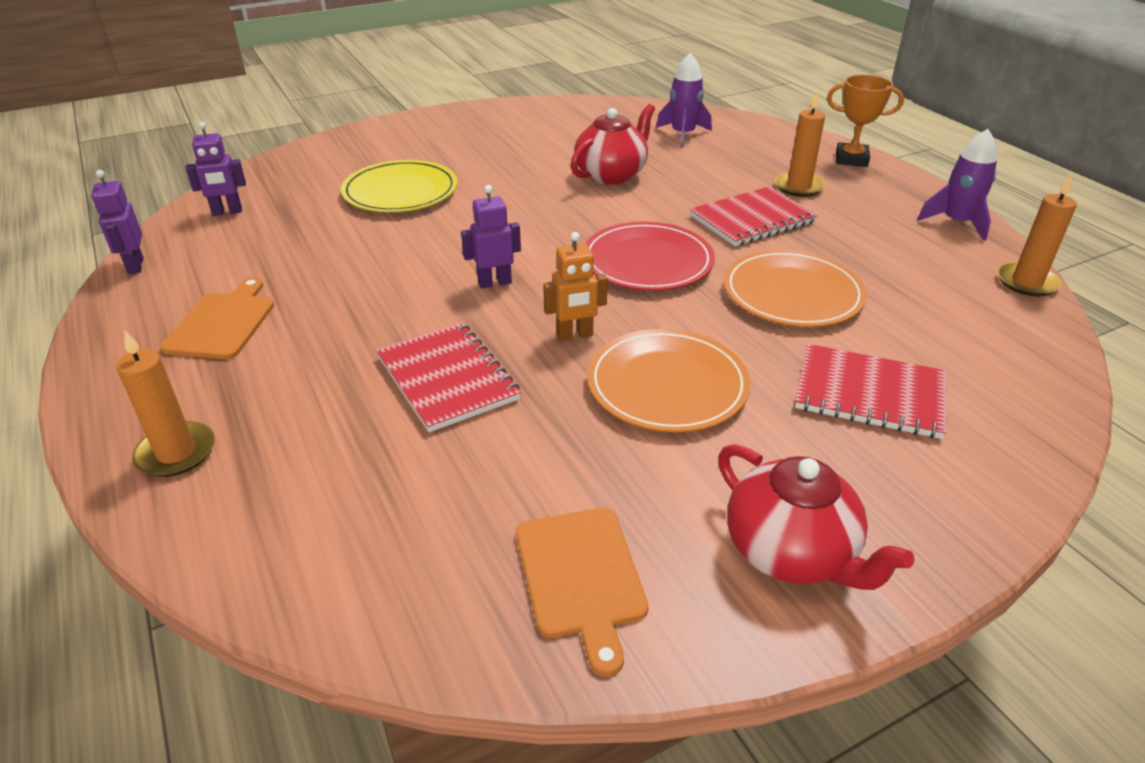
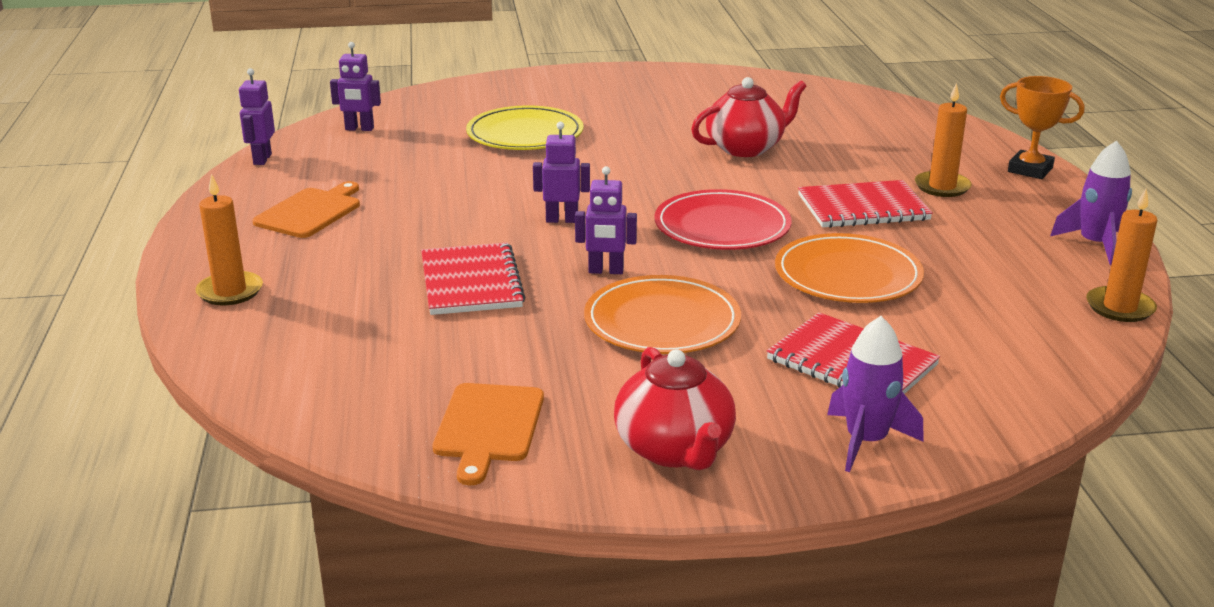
camera: 20 degrees right, 10 degrees down
orange robot [543,232,608,341] -> purple robot [575,166,637,274]
purple rocket [656,53,712,148] -> purple rocket moved to [827,316,924,472]

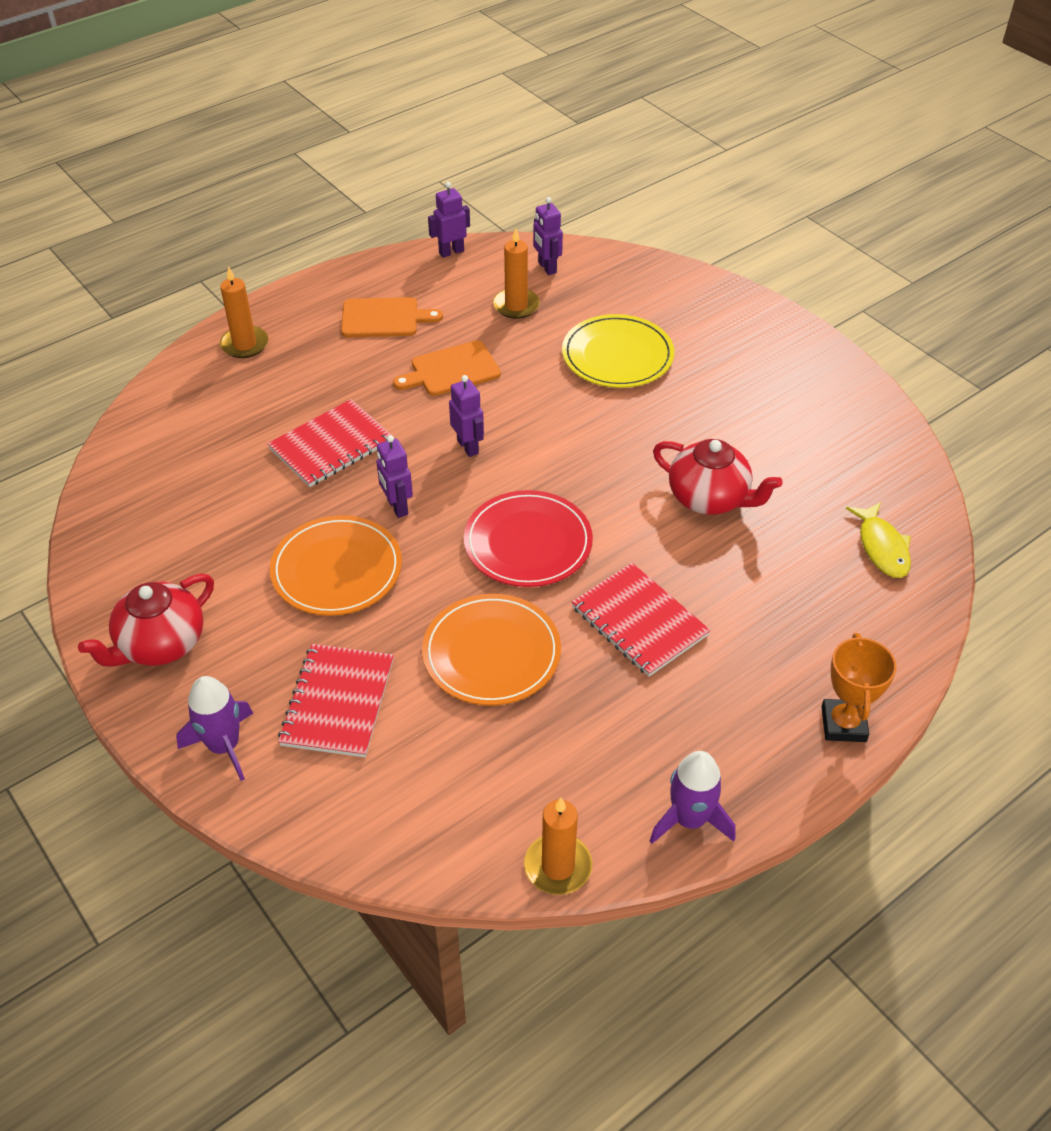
camera: 60 degrees right, 20 degrees up
orange cutting board [433,383,544,485] -> orange cutting board moved to [393,340,501,396]
orange candle [915,83,972,197] -> orange candle moved to [493,228,540,319]
none -> yellow fish [846,502,911,578]

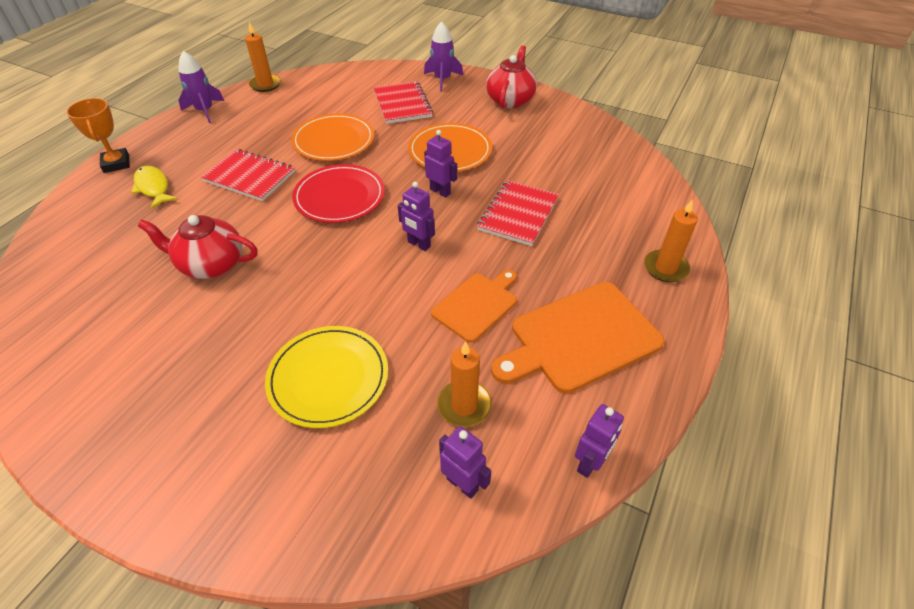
camera: 155 degrees right, 0 degrees up
orange cutting board [341,297,443,337] -> orange cutting board [491,282,665,393], size x1.63
yellow fish [846,502,911,578] -> yellow fish moved to [131,165,178,209]

